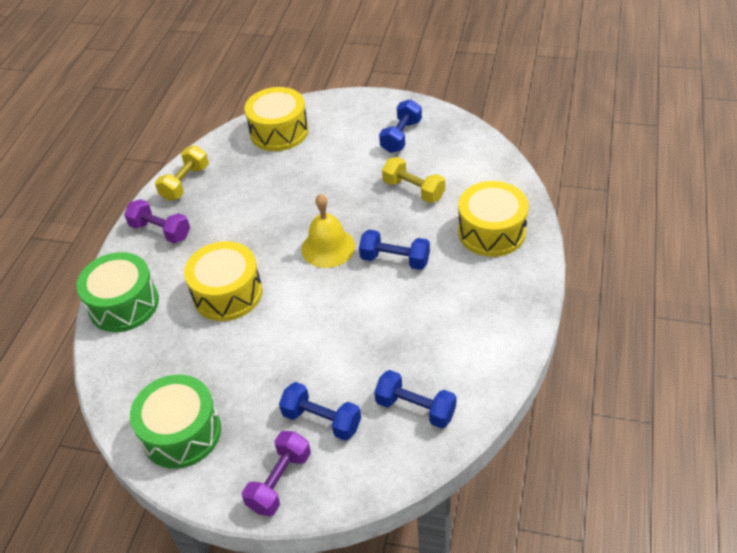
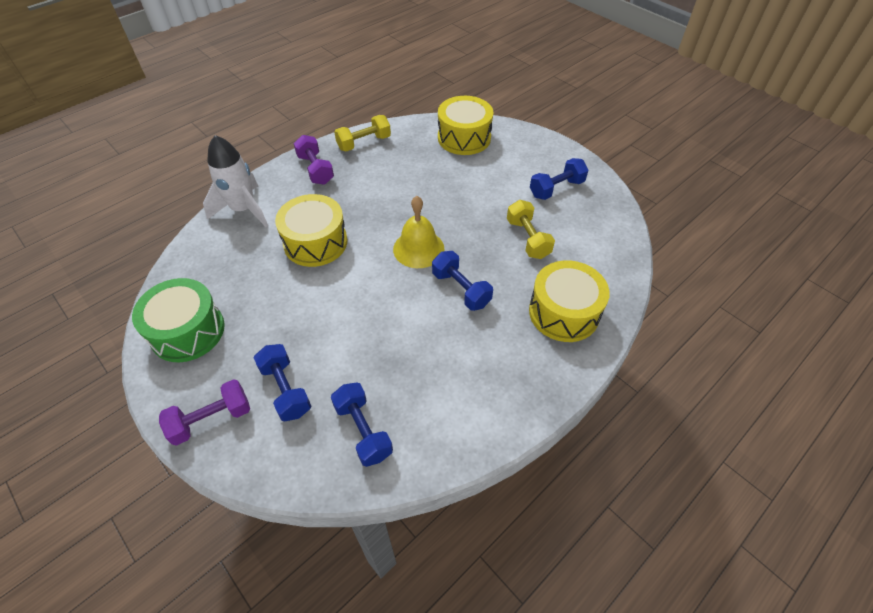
camera: 30 degrees right, 5 degrees up
green drum [76,252,159,332] -> white rocket [203,135,268,227]

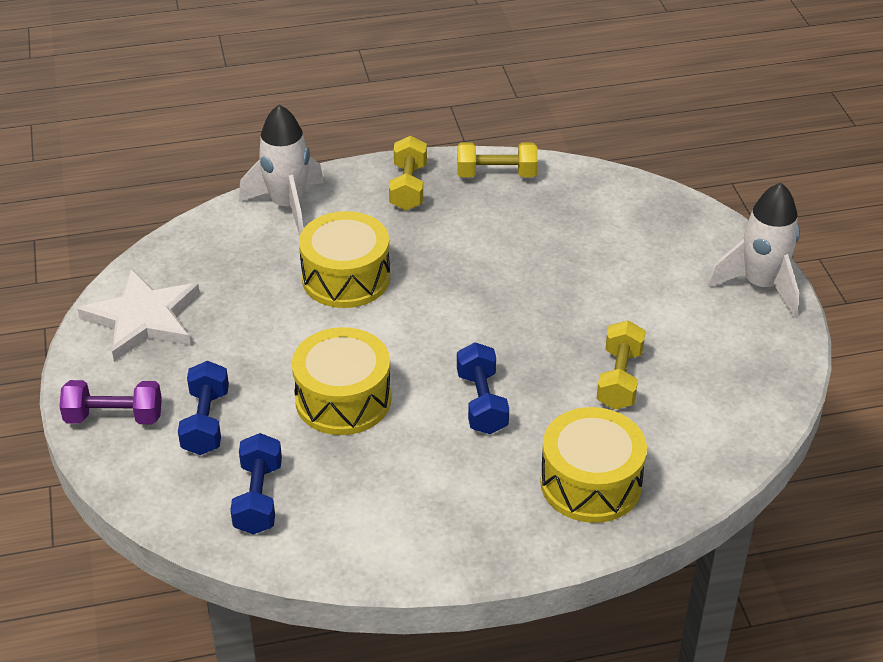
camera: 30 degrees right, 10 degrees down
green drum [132,278,225,362] -> white star [78,269,200,362]
purple dumbbell [293,135,334,185] -> yellow dumbbell [389,136,427,210]
yellow bell [393,196,444,268] -> none
yellow drum [438,96,493,155] -> yellow drum moved to [292,327,391,435]
blue dumbbell [530,158,588,200] -> none
none -> white rocket [707,183,800,318]

